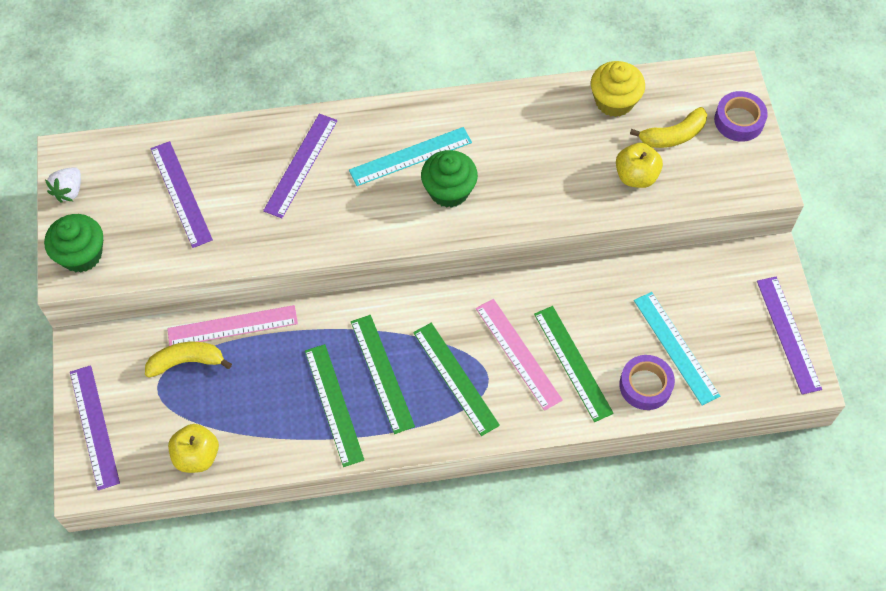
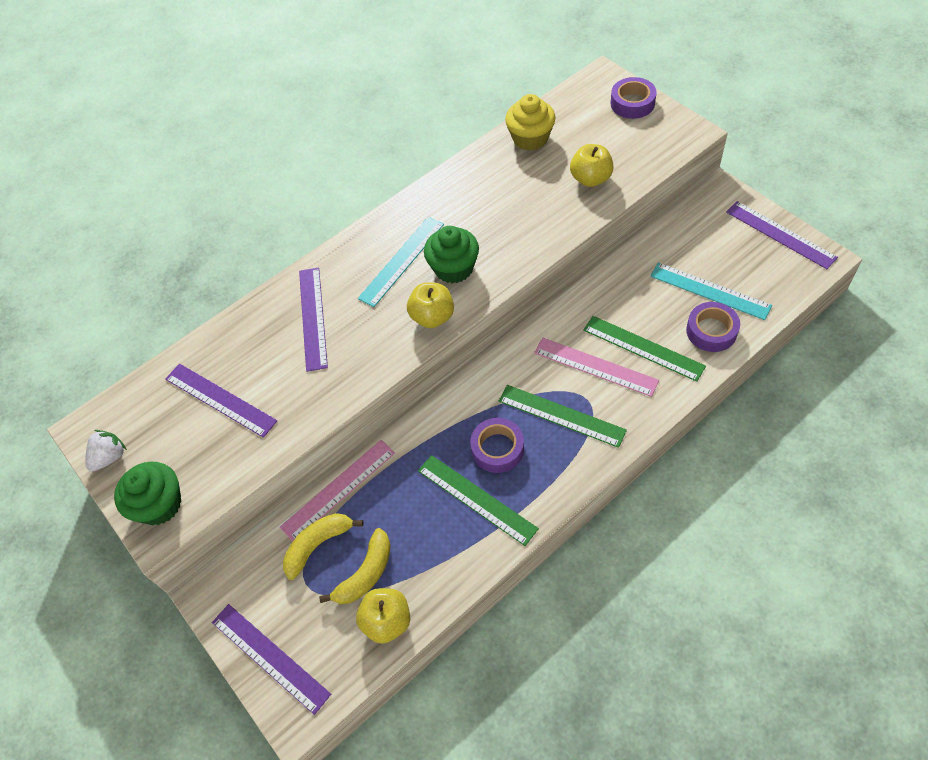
camera: 25 degrees left, 5 degrees down
white strawberry [45,167,81,203] -> white strawberry turned 135 degrees counterclockwise [85,430,127,472]
green ruler [351,315,415,434] -> purple tape [470,418,524,473]
yellow banana [630,107,707,148] -> yellow banana moved to [319,528,391,604]
none -> yellow apple [407,283,454,328]

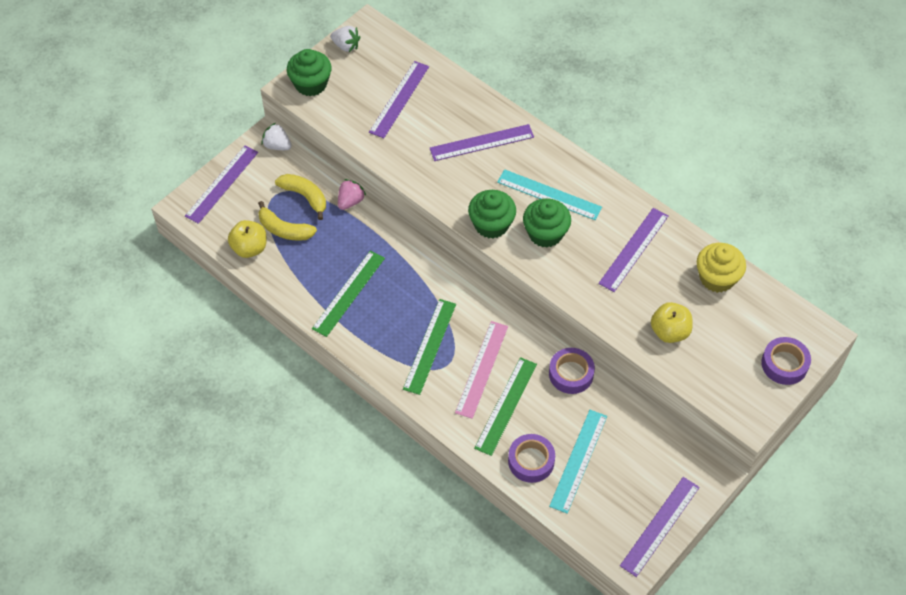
camera: 75 degrees right, 0 degrees up
pink ruler [280,440,395,541] -> pink strawberry [338,179,366,210]
yellow apple [407,283,454,328] -> green cupcake [468,190,516,238]
purple tape [470,418,524,473] -> purple tape moved to [549,348,595,394]
none -> white strawberry [261,123,292,150]
none -> purple ruler [598,208,668,292]

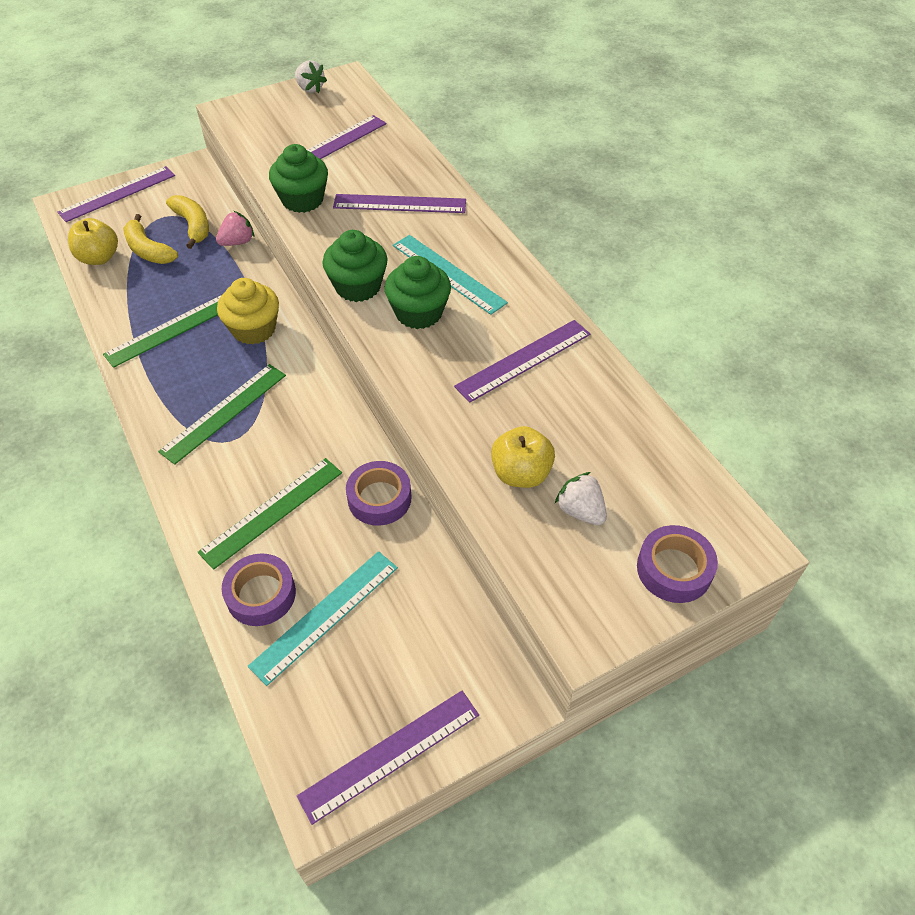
camera: 20 degrees right, 5 degrees down
white strawberry [261,123,292,150] -> white strawberry moved to [555,472,607,525]
green cupcake [287,49,332,96] -> green cupcake moved to [269,144,328,213]
pink ruler [455,321,508,419] -> none
yellow cupcake [697,243,746,293] -> yellow cupcake moved to [217,278,279,345]

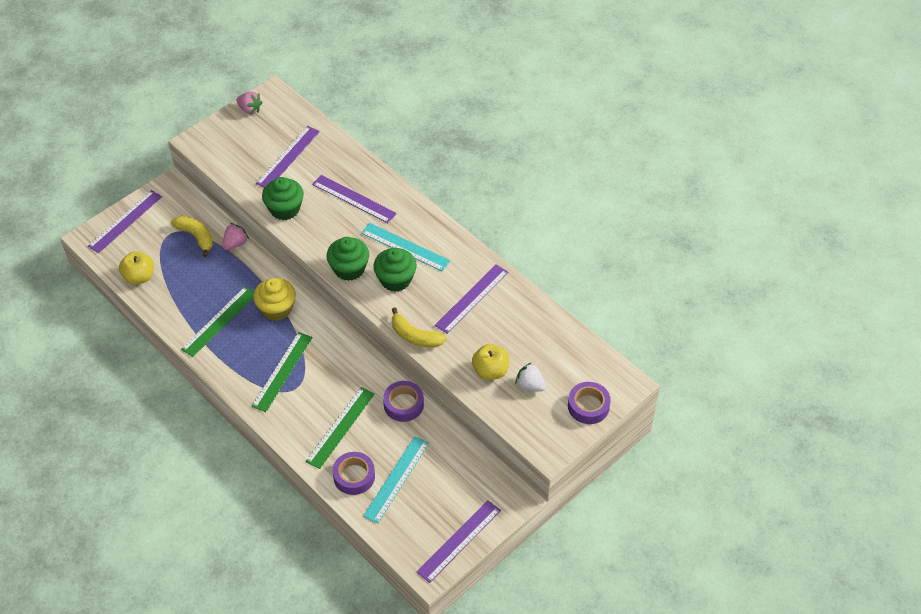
camera: 15 degrees left, 0 degrees up
yellow banana [123,214,178,264] -> yellow banana moved to [392,307,446,347]
white strawberry [295,60,327,93] -> pink strawberry [236,91,263,115]
purple ruler [333,194,466,213] -> purple ruler turned 45 degrees clockwise [312,175,397,223]

